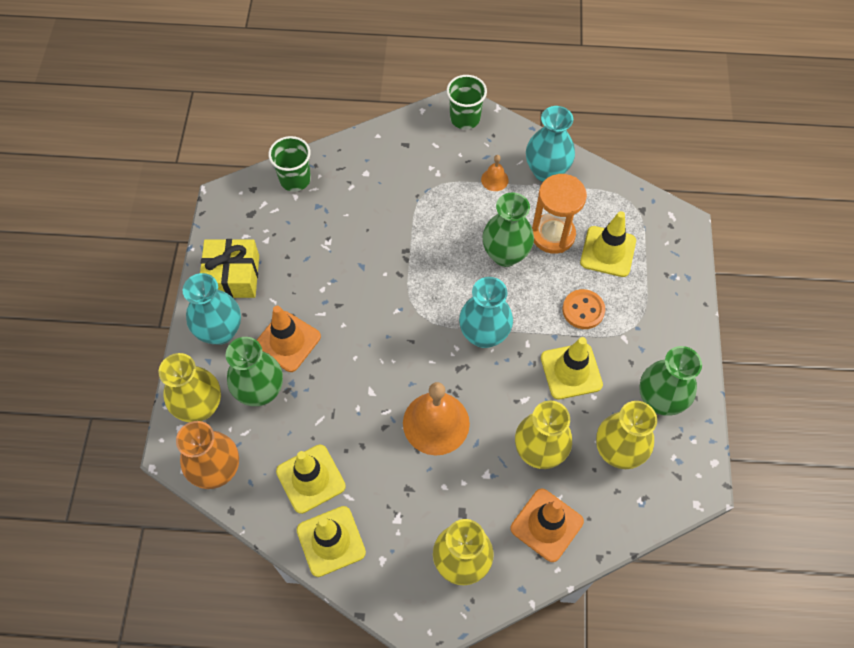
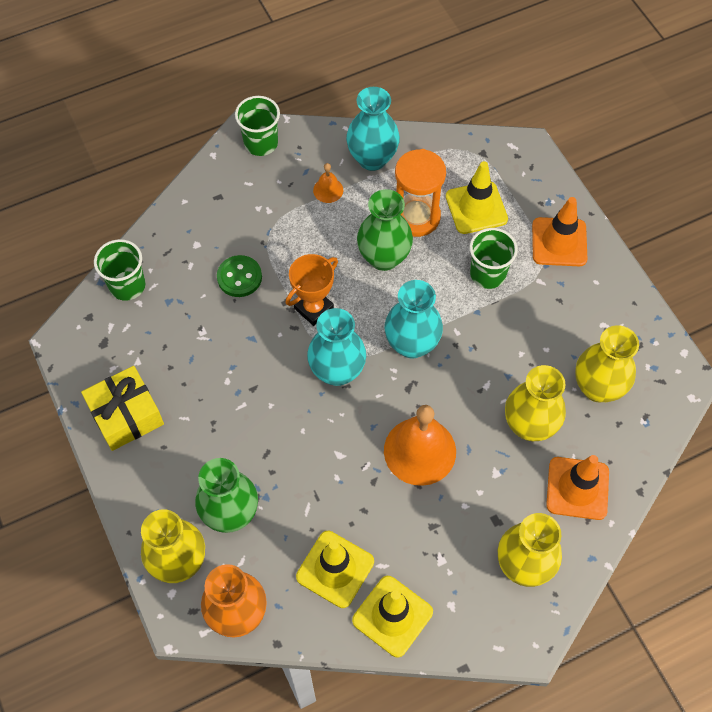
camera: 30 degrees left, 0 degrees up
turquoise vase [183,273,241,345] -> turquoise vase moved to [307,308,366,386]
orange traffic cone [257,306,321,372] -> orange traffic cone moved to [532,197,588,266]
yellow traffic cone [541,337,603,399] -> none
orange button [562,289,605,329] -> green cup [470,228,518,289]
green vase [639,346,702,416] -> none
none -> green button [217,255,262,297]
none -> orange trophy [286,254,338,326]

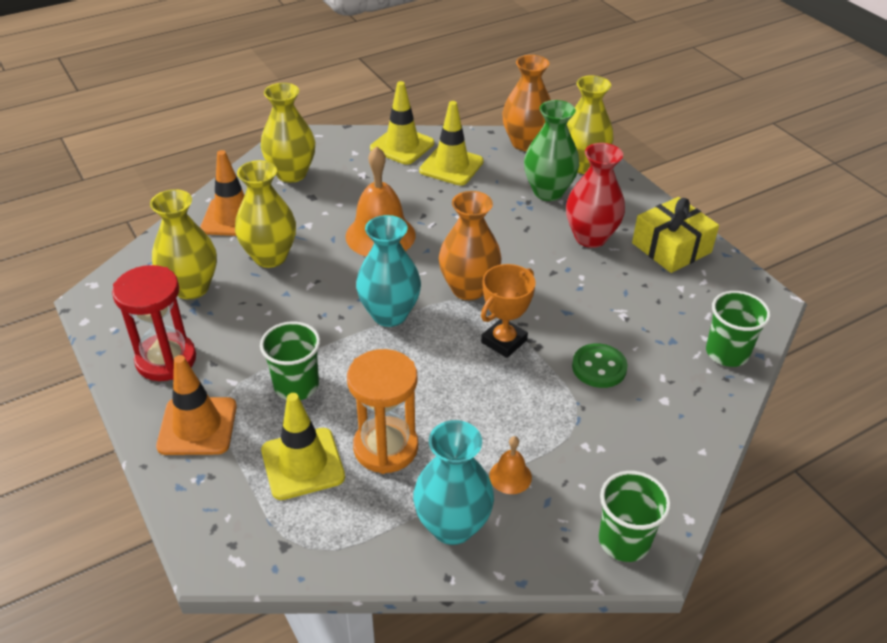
camera: 175 degrees right, 20 degrees down
turquoise vase [307,308,366,386] -> orange vase [439,191,501,300]
green vase [357,189,413,271] -> none
none -> red hourglass [112,265,196,381]
none -> red vase [566,143,625,248]

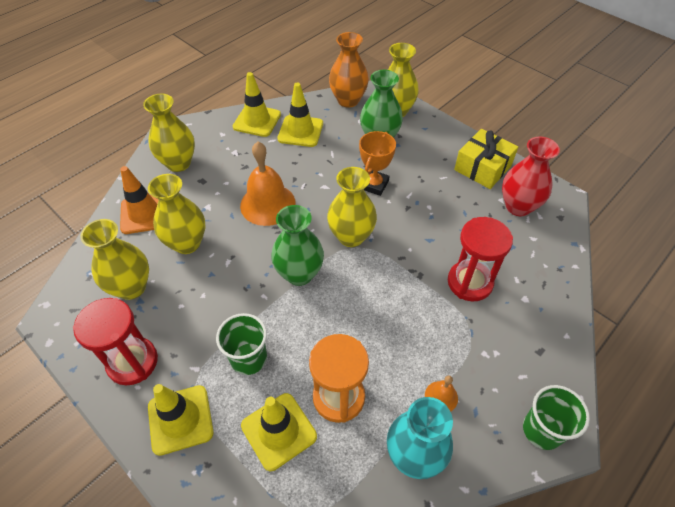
camera: 15 degrees left, 10 degrees up
orange traffic cone [156,355,237,455] -> yellow traffic cone [148,384,213,456]
turquoise vase [356,215,421,327] -> green vase [271,205,324,286]
orange vase [439,191,501,300] -> yellow vase [327,167,377,247]
orange trophy [481,264,536,358] -> orange trophy moved to [359,131,396,196]
red vase [566,143,625,248] -> red vase moved to [502,137,560,216]
green button [572,343,628,388] -> red hourglass [448,217,513,301]
green cup [706,291,771,367] -> none

